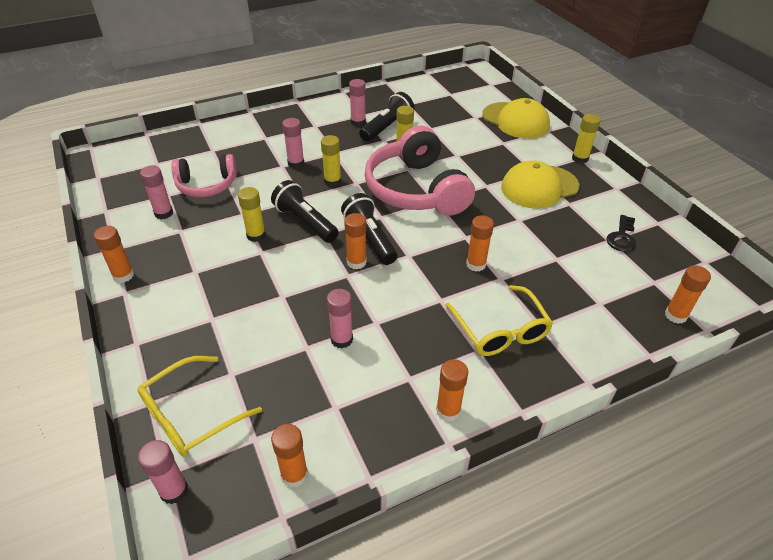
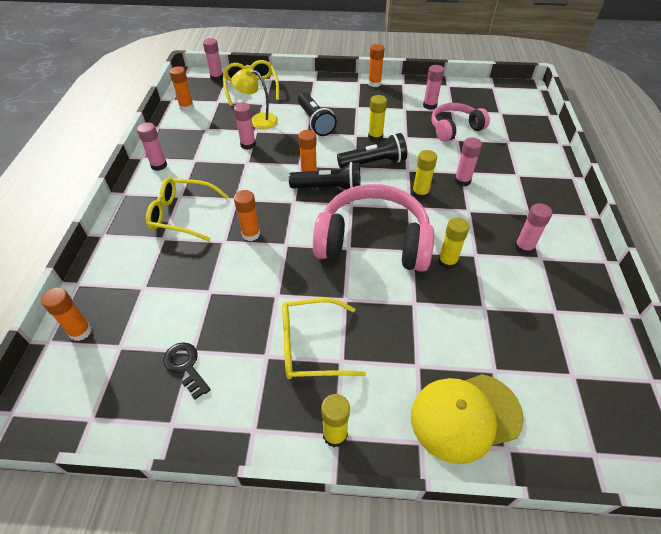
camera: 120 degrees right, 5 degrees up
pink headphones [171,154,237,197] -> pink headphones turned 45 degrees clockwise [431,103,490,142]
black flashlight [359,92,414,142] -> black flashlight moved to [298,92,337,136]
orange glue stick [436,359,468,421] -> pink glue stick [137,123,167,171]
yellow cap [501,160,579,208] -> yellow glasses [282,298,366,379]
none -> yellow lamp [231,67,278,129]

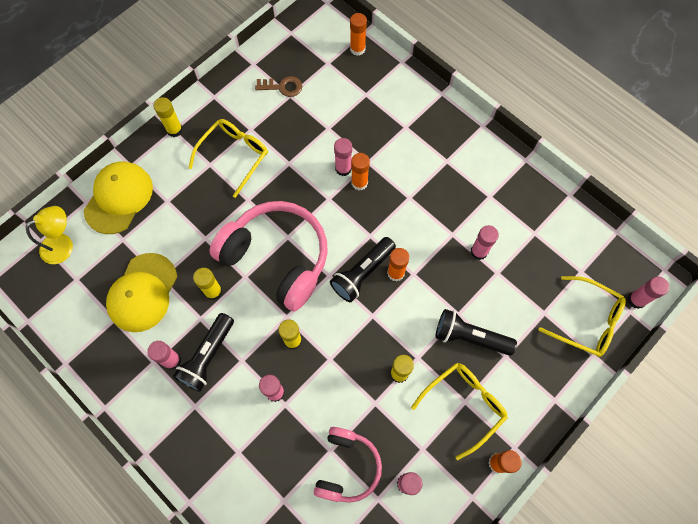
camera: 130 degrees right, 20 degrees up
pink glue stick [137,123,167,171] -> pink glue stick moved to [334,138,352,176]
yellow glasses [146,178,229,241] -> yellow glasses moved to [411,363,508,460]
black key [163,342,211,400] -> brown key [255,76,302,97]
orange glue stick [169,66,194,111] -> none
yellow lamp [231,67,278,129] -> yellow lamp moved to [26,206,73,264]
pink headphones [313,184,434,272] -> pink headphones turned 105 degrees counterclockwise [209,201,328,312]
black flashlight [337,133,407,169] -> black flashlight moved to [173,313,234,392]
none -> yellow cap [106,253,177,332]

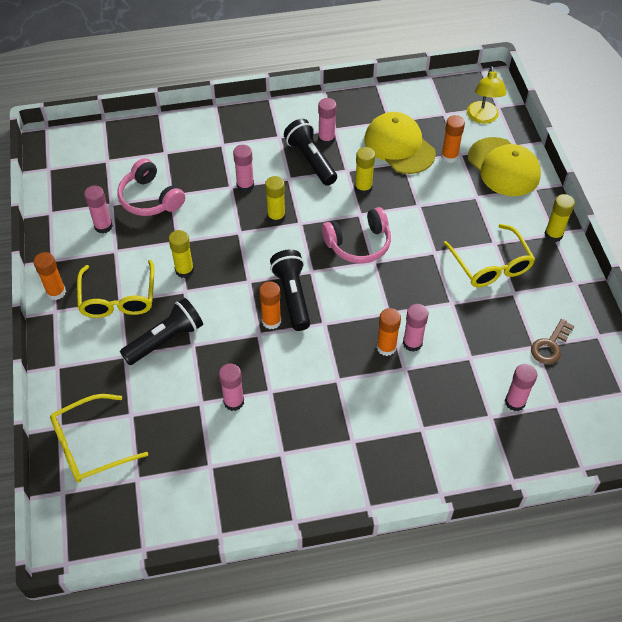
camera: 125 degrees right, 15 degrees down
pink headphones [209,201,328,312] -> pink headphones [322,207,391,264], size x0.59
orange glue stick [350,13,367,56] -> orange glue stick moved to [441,115,465,163]
pink glue stick [628,277,669,309] -> pink glue stick moved to [505,364,537,411]

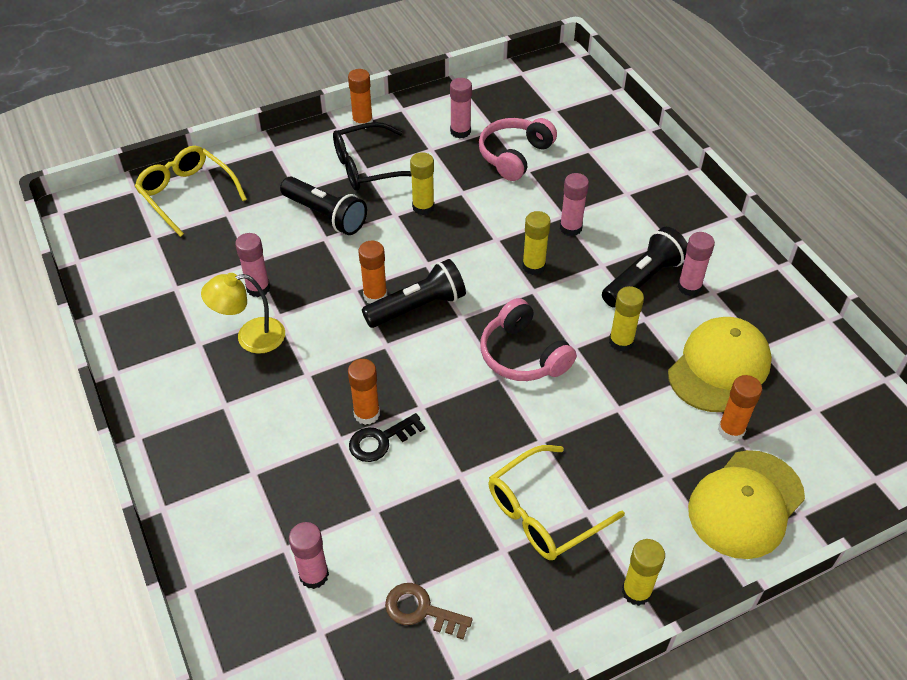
camera: 75 degrees right, 5 degrees down
yellow glasses [77,260,154,318] -> black glasses [333,122,412,190]
pink glue stick [403,304,429,352] -> black key [349,413,425,462]
yellow lamp [467,66,506,124] -> yellow lamp moved to [201,273,285,354]

